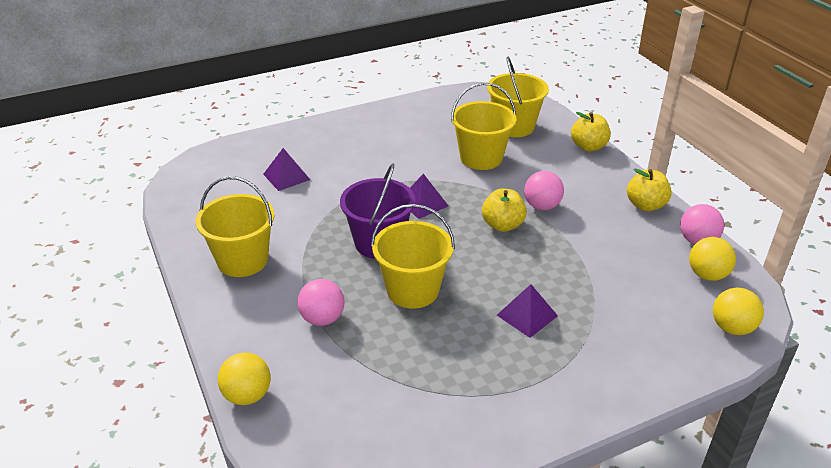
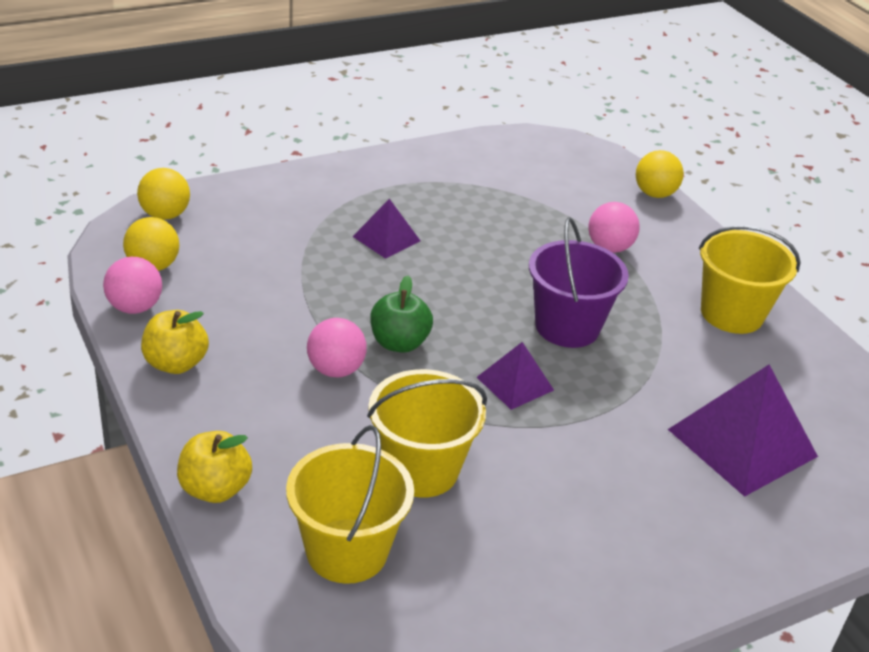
camera: 175 degrees right, 0 degrees up
purple pyramid [263,148,310,191] -> purple pyramid [668,365,818,497], size x1.84
yellow bucket [371,204,455,309] -> none
yellow apple [482,189,527,232] -> green apple [370,276,433,353]

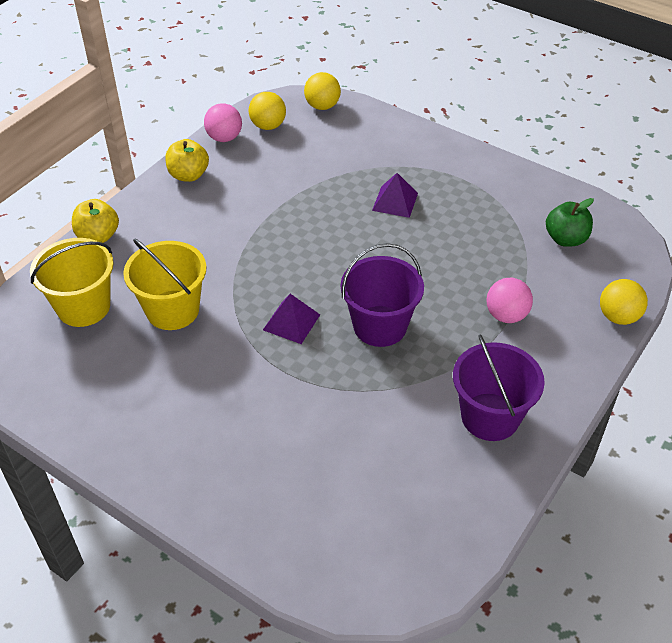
camera: 65 degrees right, 10 degrees up
pink ball [307,318,367,377] -> none
green apple [370,276,433,353] -> green apple moved to [546,198,594,247]
purple pyramid [668,365,818,497] -> none
yellow bucket [699,226,801,334] -> purple bucket [453,334,545,441]

